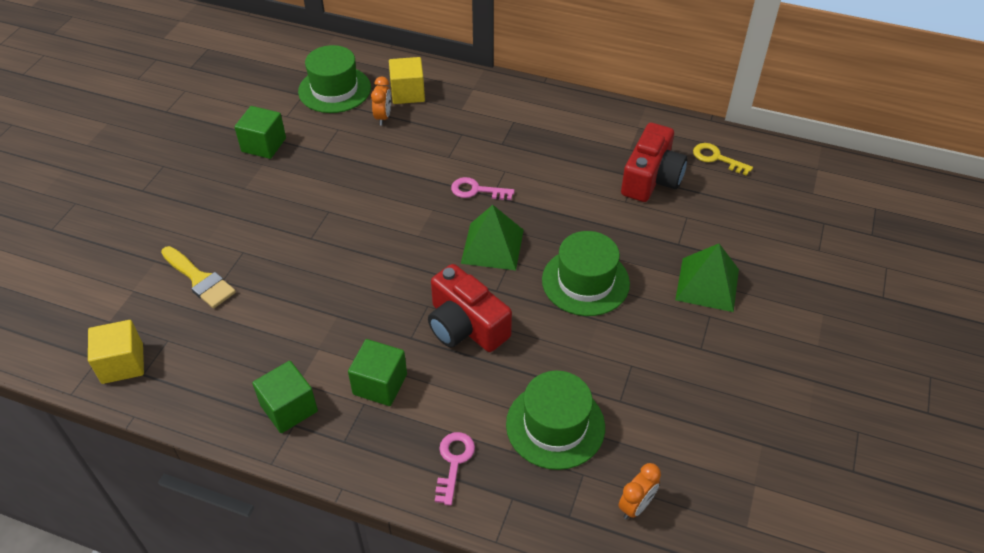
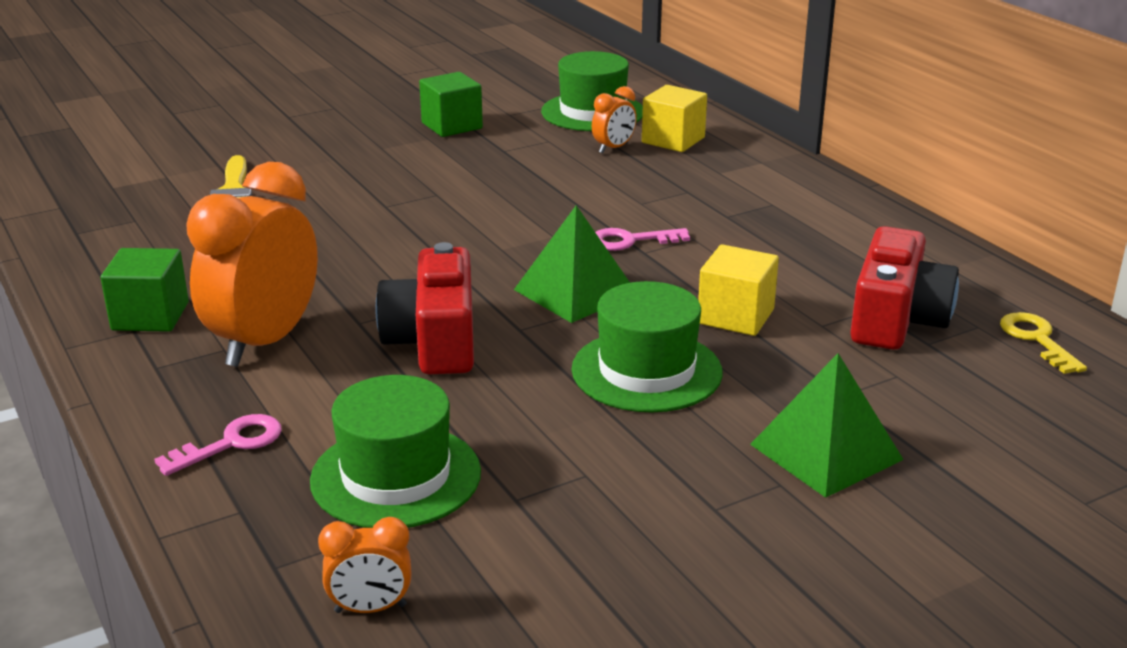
camera: 40 degrees right, 20 degrees down
yellow cube [88,320,144,384] -> yellow cube moved to [698,244,779,336]
green cube [348,339,407,406] -> orange clock [186,162,318,367]
pink key [451,177,515,200] -> pink key turned 60 degrees counterclockwise [595,228,690,251]
red camera [621,123,688,202] -> red camera turned 45 degrees counterclockwise [850,226,959,350]

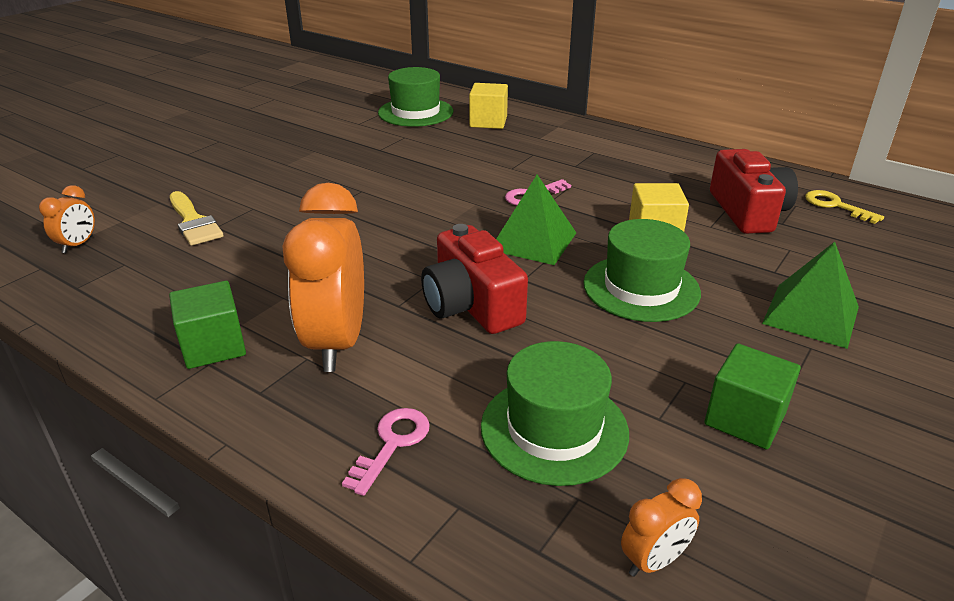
camera: 25 degrees left, 5 degrees up
green cube [419,72,483,137] -> green cube moved to [705,343,801,450]
orange clock [592,86,637,153] -> orange clock moved to [39,185,95,253]

